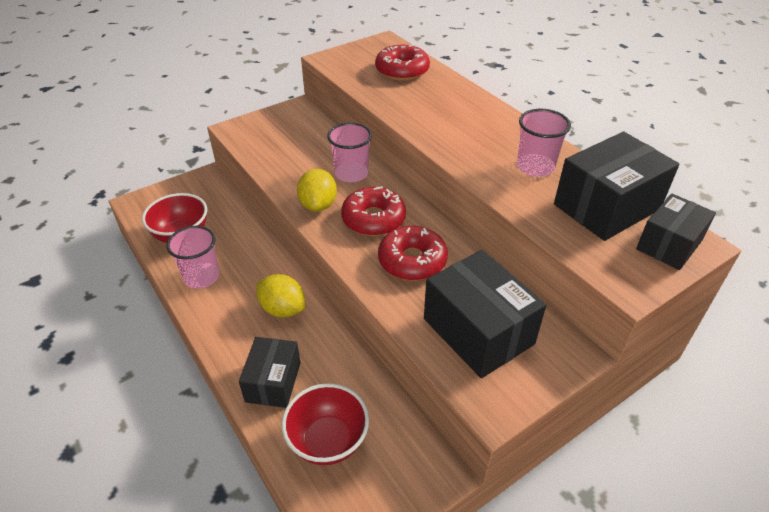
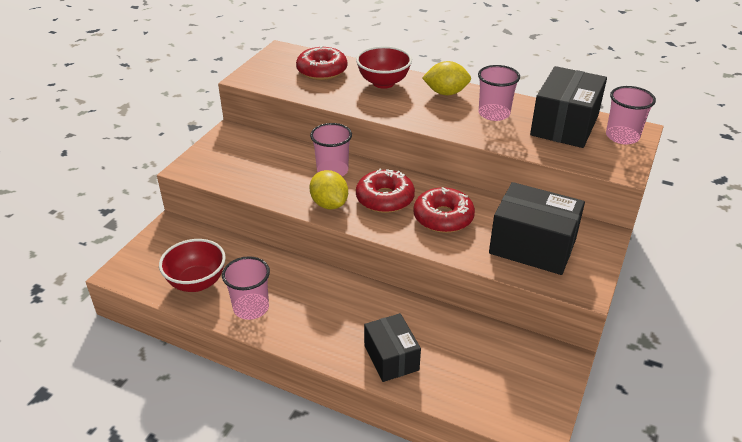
camera: 30 degrees left, 5 degrees down
yellow lemon [256,274,306,317] -> yellow lemon moved to [422,61,471,95]
red bowl [282,383,369,465] -> red bowl moved to [356,46,412,89]
black box [636,193,716,270] -> pink cup [606,86,656,145]

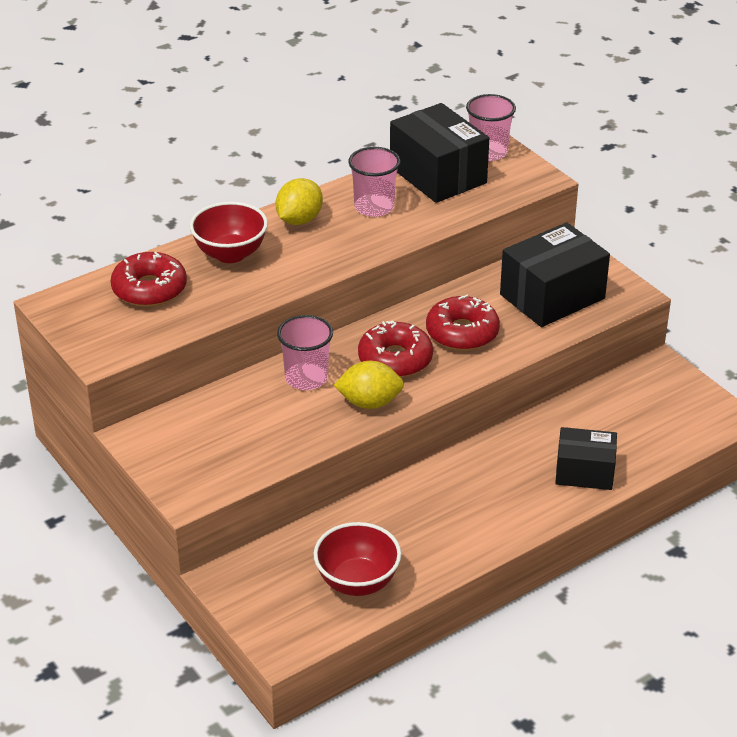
camera: 60 degrees left, 0 degrees up
pink cup [222,256,270,320] -> none

